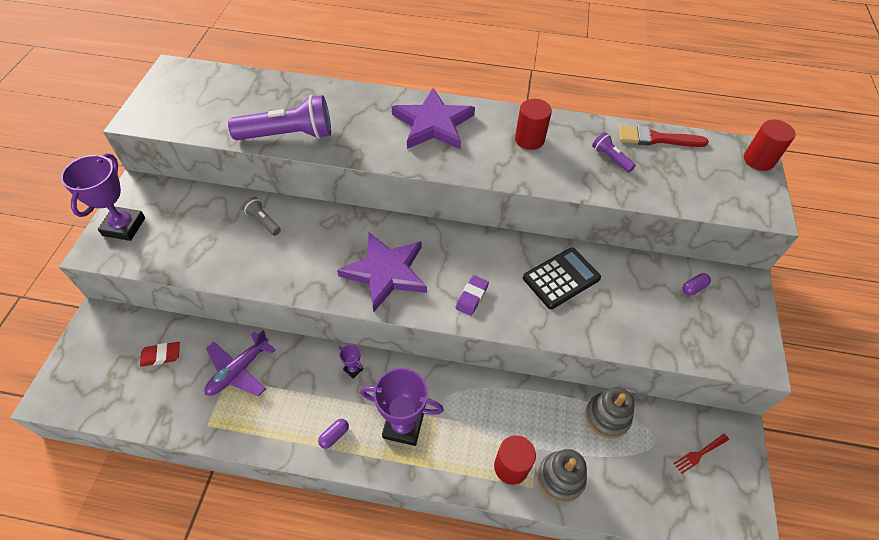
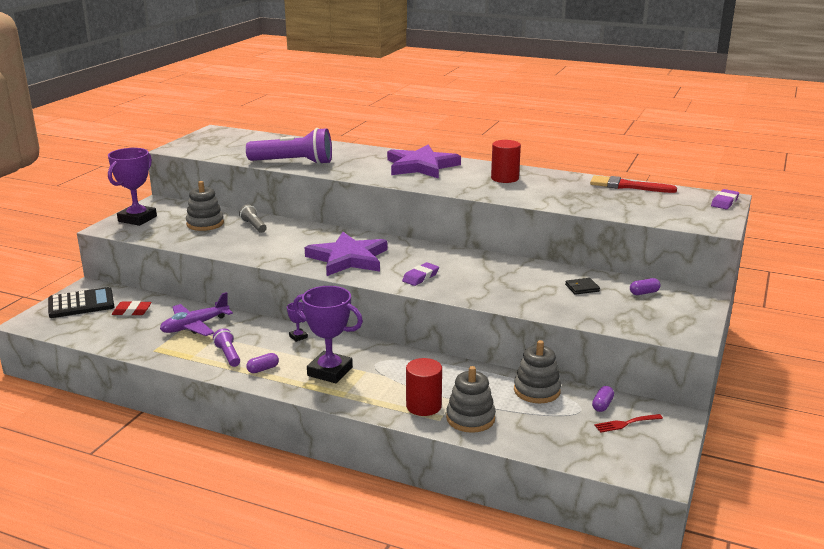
camera: 15 degrees right, 30 degrees down
black calculator [523,247,601,309] -> black calculator moved to [48,287,114,318]
purple flashlight [592,132,636,173] -> purple flashlight moved to [213,328,240,367]
red cylinder [744,119,795,171] -> purple eraser [711,189,739,209]
none -> grey stacking toy [186,181,224,231]
none -> black wallet [565,278,600,295]
none -> purple capsule [592,386,614,412]

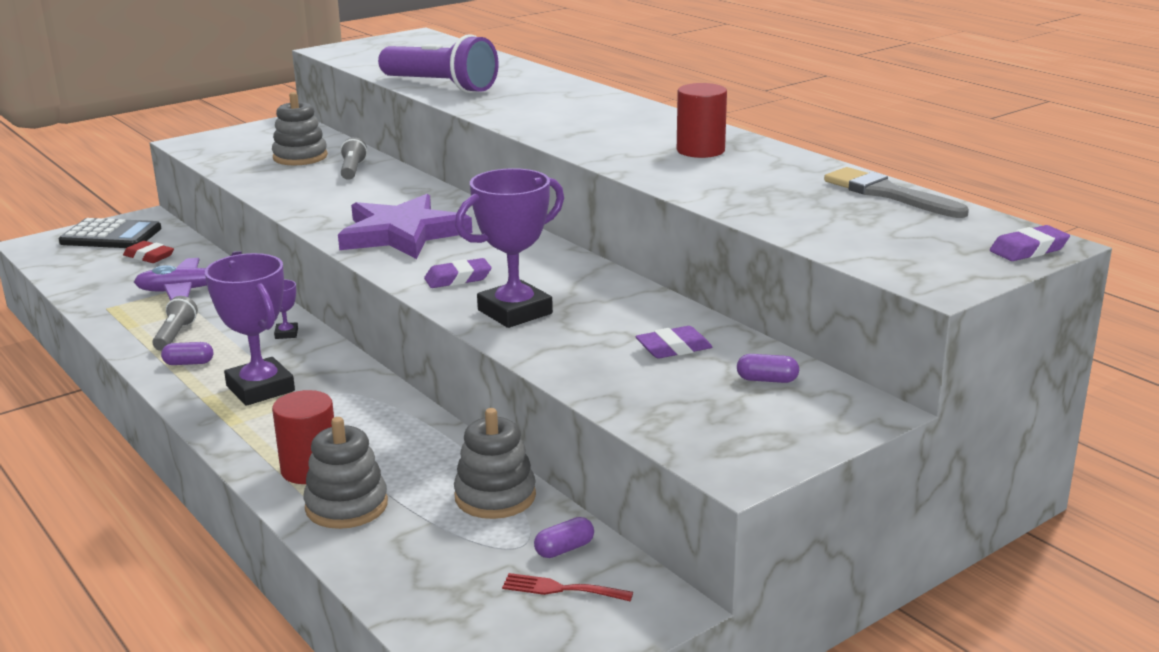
camera: 30 degrees right, 0 degrees up
purple trophy [108,148,157,226] -> purple trophy moved to [455,168,564,328]
purple flashlight [213,328,240,367] -> grey flashlight [152,296,198,351]
purple star [387,145,461,179] -> none
black wallet [565,278,600,295] -> purple eraser [635,326,712,358]
red brush [590,175,677,193] -> grey brush [824,167,969,218]

